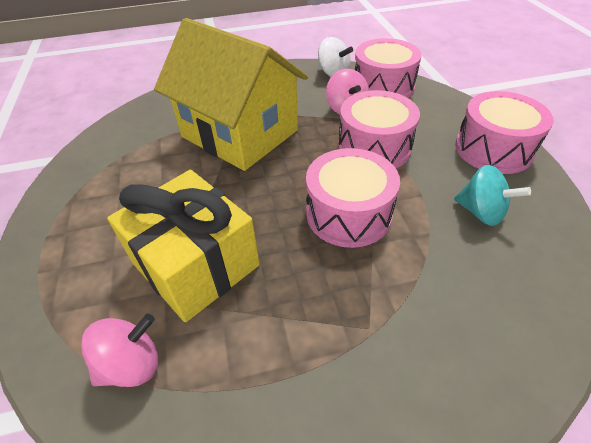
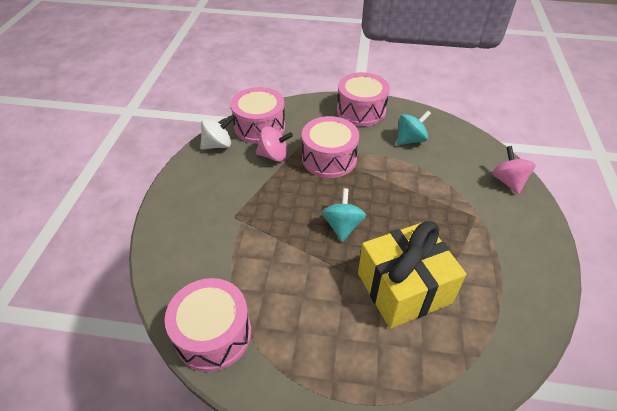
camera: 70 degrees left, 0 degrees up
pink spinning top [81,314,159,387] -> pink spinning top moved to [492,146,536,194]
yellow house [154,18,308,171] -> none
pink drum [306,148,400,248] -> pink drum moved to [165,278,251,372]
none -> turquoise spinning top [322,188,366,242]

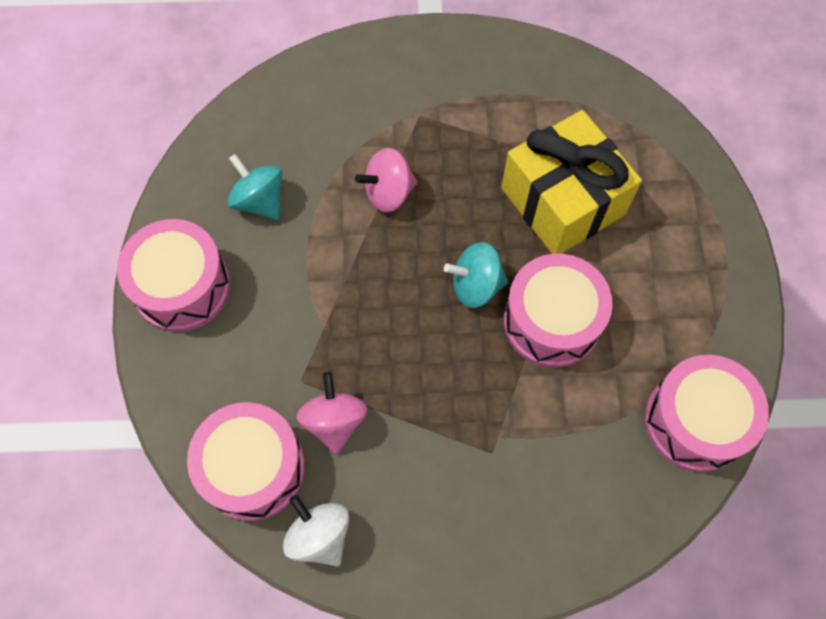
camera: 100 degrees left, 20 degrees up
pink drum [302,116,359,178] -> pink drum moved to [504,254,613,368]
pink spinning top [492,146,536,194] -> pink spinning top moved to [355,148,418,213]

